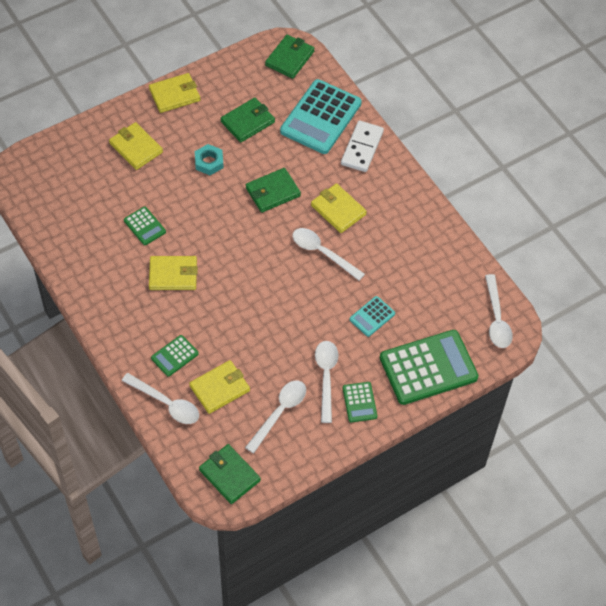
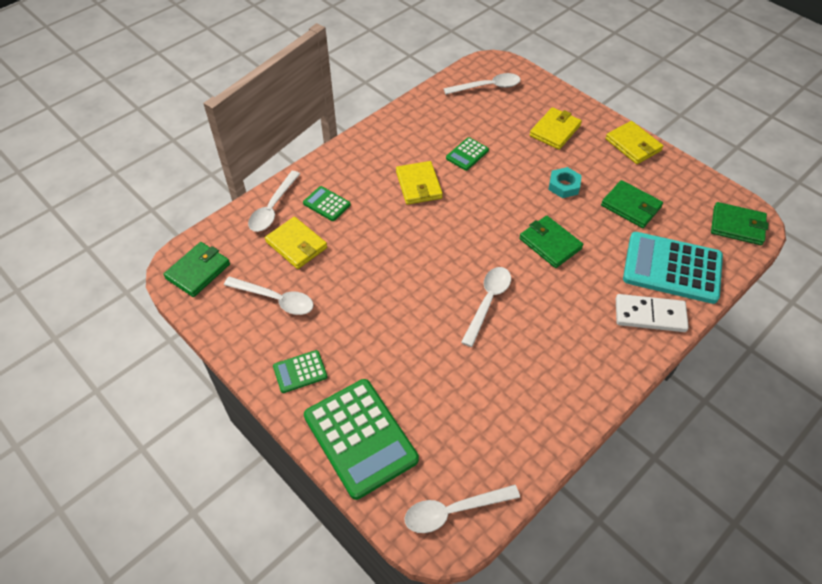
camera: 80 degrees right, 5 degrees down
yellow wallet [311,183,367,233] -> none
white spoon [315,341,339,423] -> white spoon moved to [444,73,521,95]
turquoise calculator [350,296,395,337] -> none

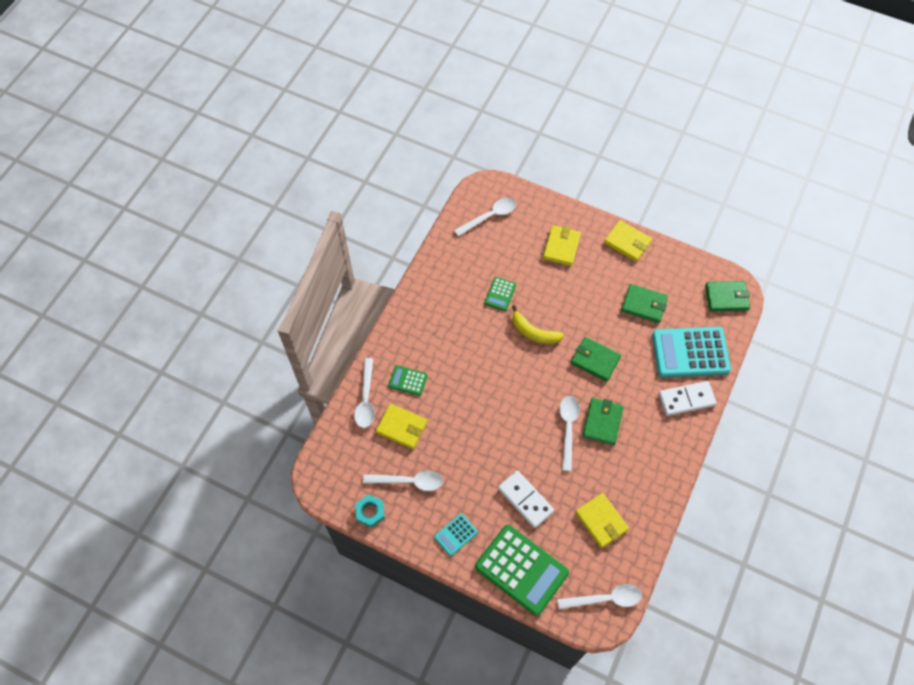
camera: 20 degrees left, 10 degrees up
green wallet [164,242,230,297] -> green wallet moved to [582,398,623,445]
green calculator [273,350,327,393] -> turquoise calculator [434,514,478,556]
yellow wallet [396,161,443,205] -> yellow wallet moved to [575,493,629,548]
white spoon [405,485,520,533] -> white spoon turned 150 degrees counterclockwise [557,584,642,609]
turquoise nut [548,167,582,198] -> turquoise nut moved to [355,495,385,528]
none -> white domino [498,471,554,528]
none -> yellow banana [512,305,564,344]

